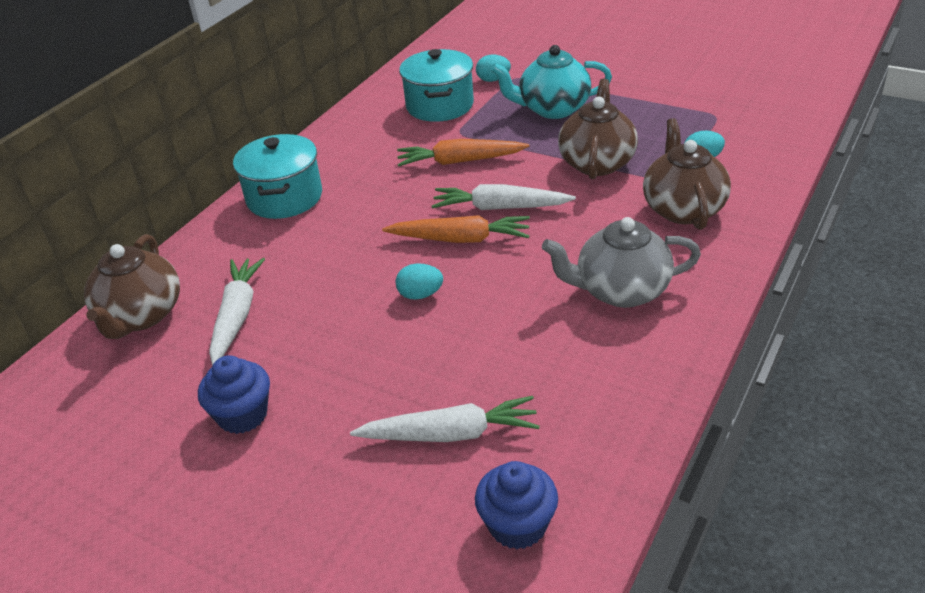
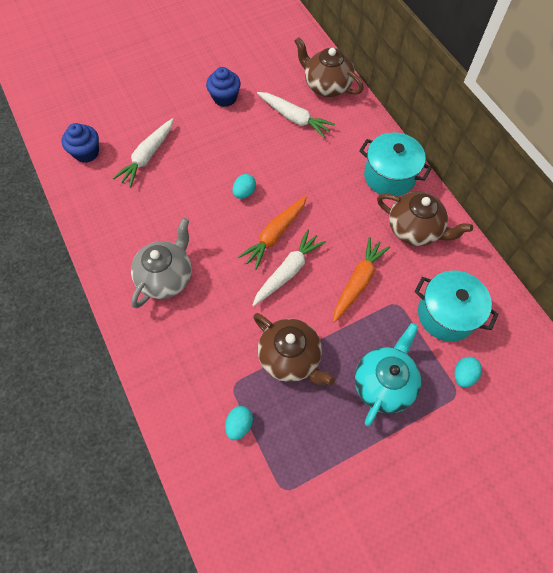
camera: 120 degrees right, 25 degrees up
brown teapot [643,118,731,230] -> brown teapot moved to [377,192,473,246]

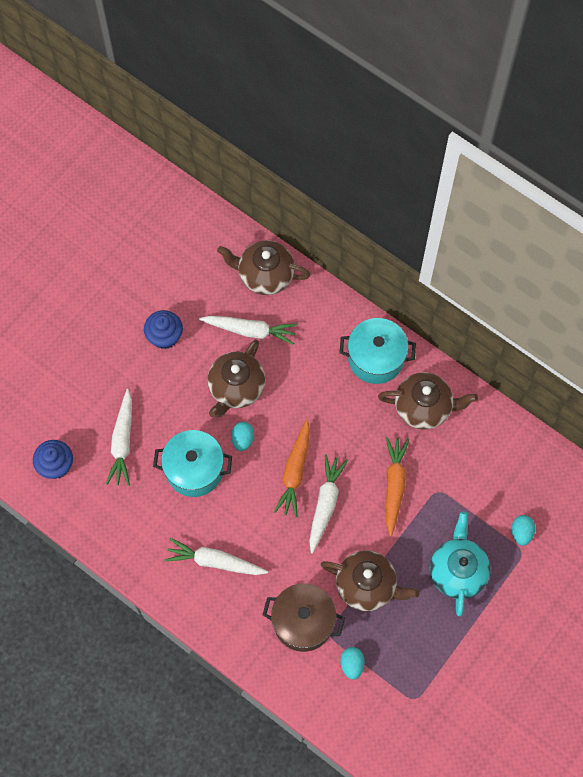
camera: 25 degrees left, 5 degrees up
grey teapot [131,218,192,308] -> white carrot [164,538,268,575]
turquoise pot [415,270,499,342] -> turquoise pot moved to [153,430,232,497]
none -> brown teapot [207,339,266,417]
none -> brown pot [262,583,345,652]

